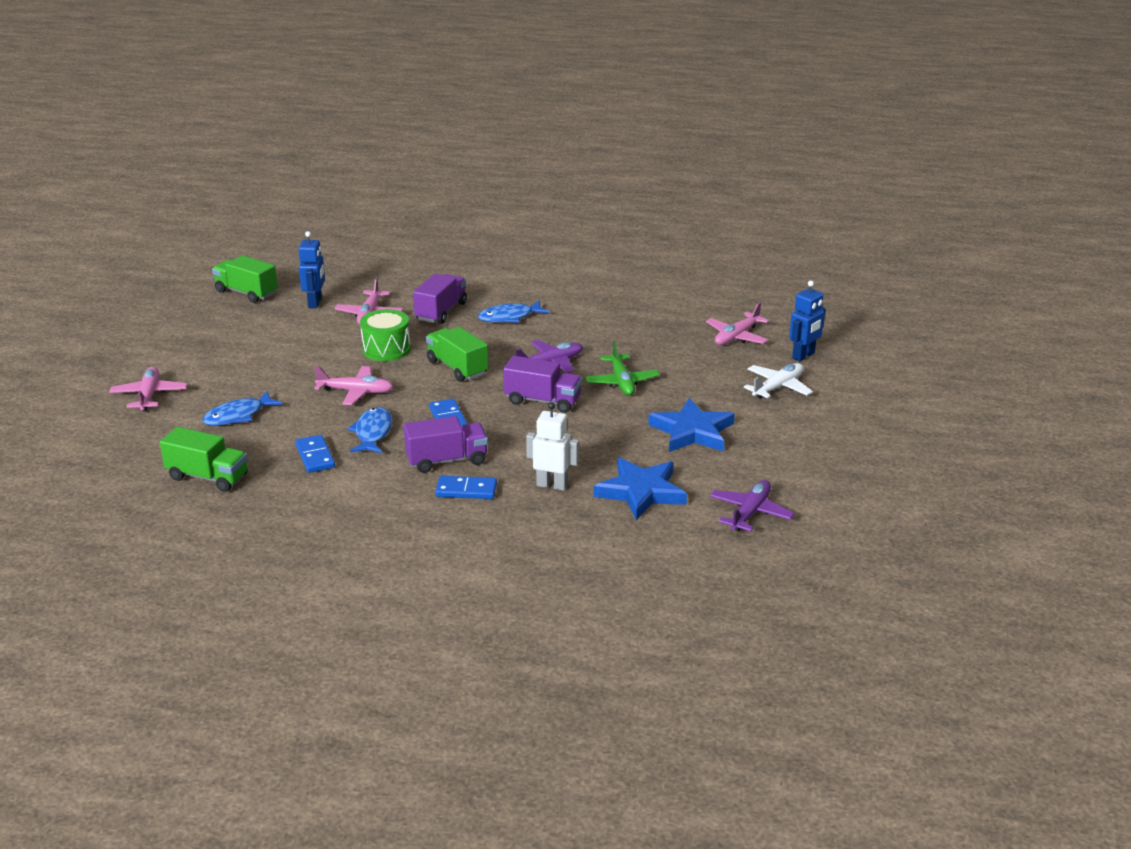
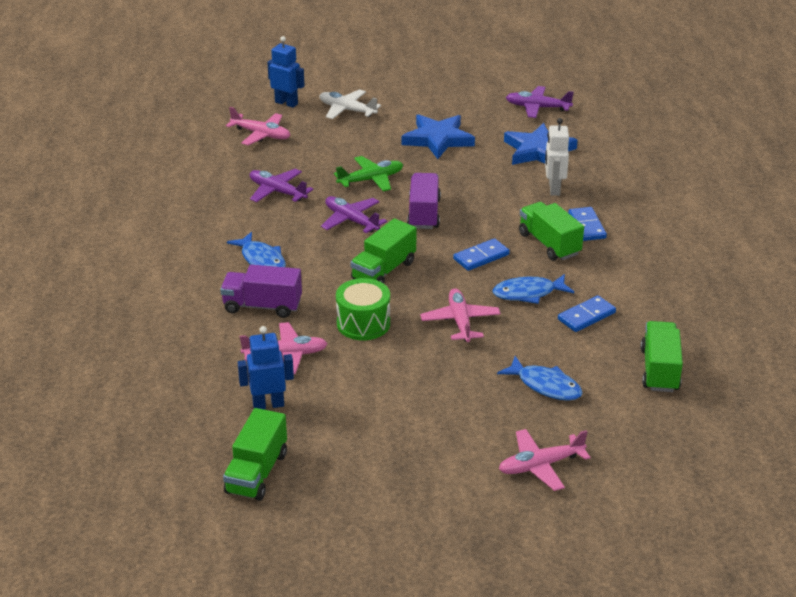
camera: 105 degrees left, 5 degrees up
purple truck [404,416,488,473] -> green truck [519,202,584,261]
none -> purple plane [250,169,313,202]

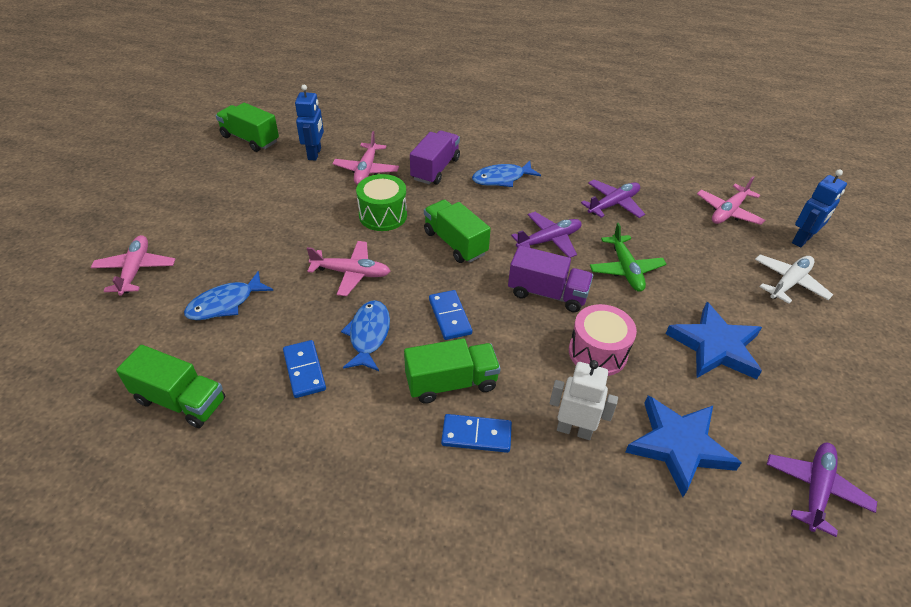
camera: 105 degrees right, 10 degrees up
none -> pink drum [569,304,637,376]

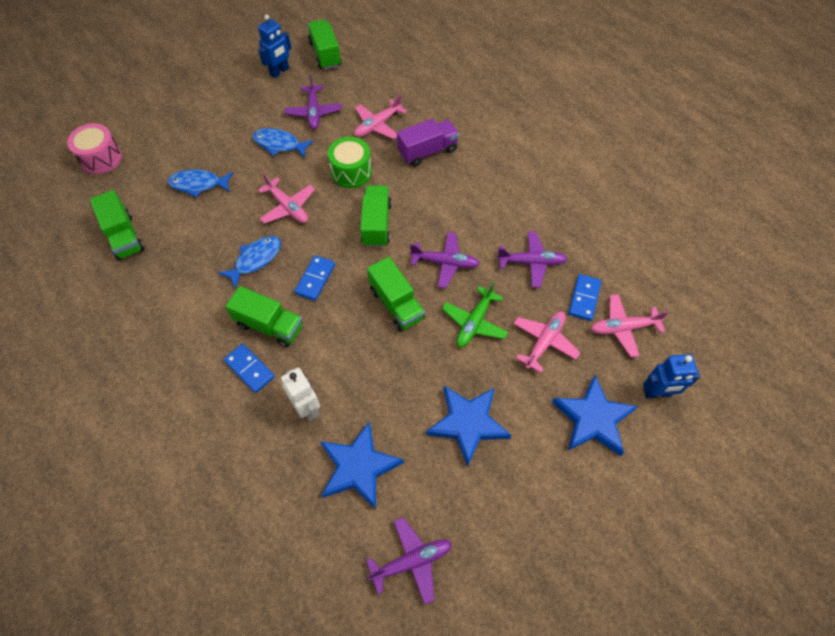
camera: 40 degrees right, 15 degrees up
pink plane [91,235,175,296] -> pink plane moved to [513,311,580,373]
blue domino [283,340,326,398] -> blue domino moved to [569,274,601,321]
blue robot [295,85,324,161] -> blue robot moved to [258,14,291,78]
blue fish [472,161,541,187] -> blue fish moved to [252,128,314,158]
purple truck [508,245,593,312] -> green truck [367,257,425,332]
pink drum [569,304,637,376] -> pink drum moved to [67,123,122,174]
white plane [755,255,833,304] -> blue star [552,375,638,456]
none -> purple plane [284,75,342,129]

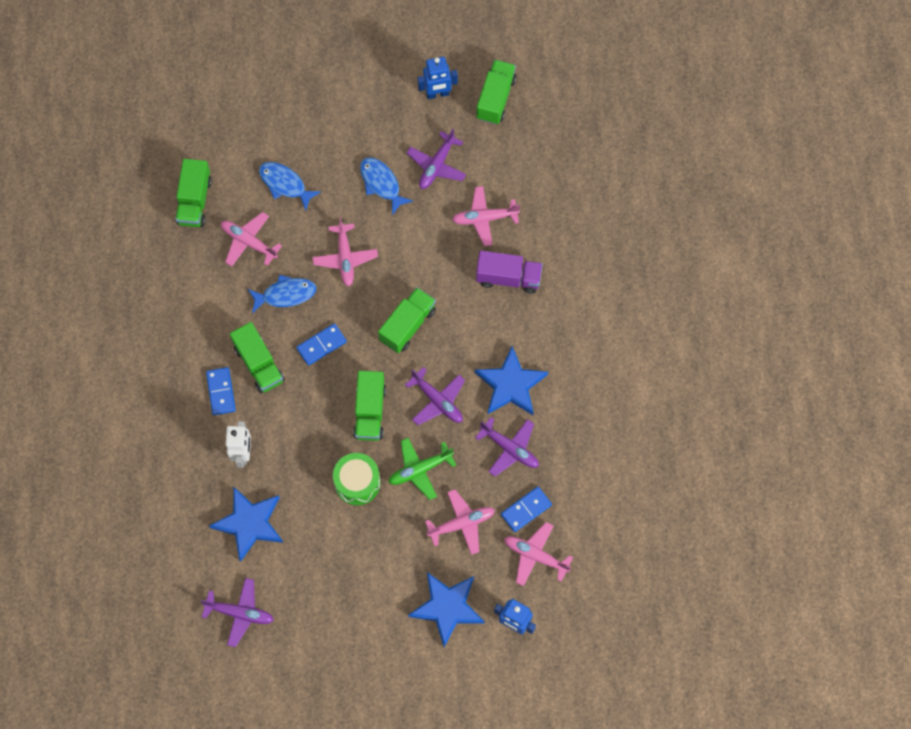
camera: 35 degrees right, 10 degrees up
pink drum [67,123,122,174] -> none
green drum [328,137,372,188] -> green drum moved to [333,453,380,505]
blue star [426,386,512,467] -> blue star moved to [475,346,548,415]
none -> pink plane [221,212,282,266]

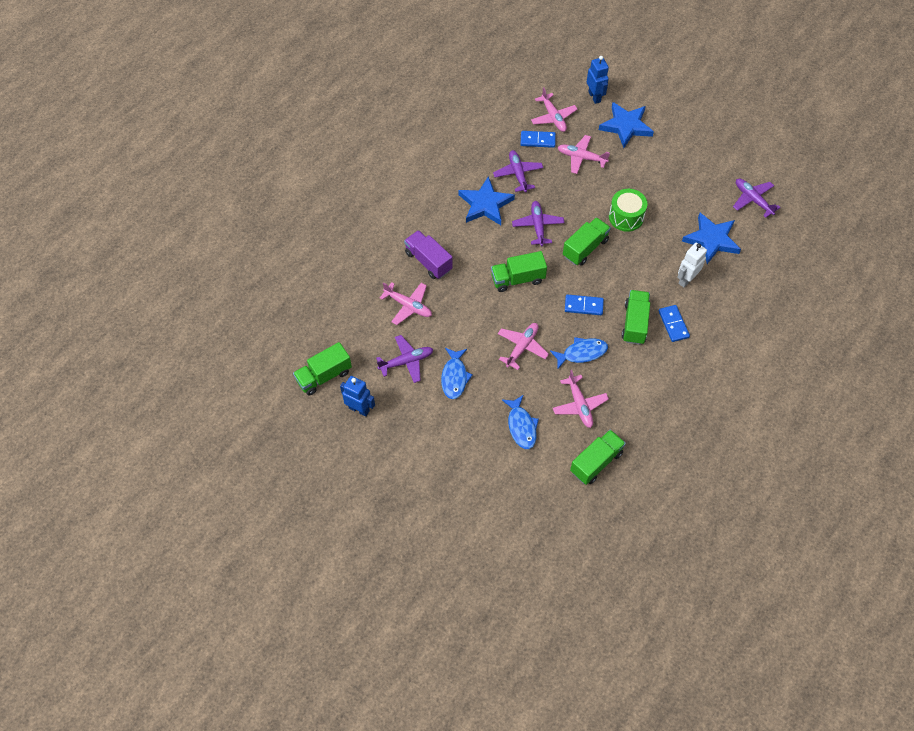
camera: 140 degrees left, 10 degrees down
blue domino [206,367,236,415] -> blue domino turned 45 degrees counterclockwise [659,305,690,342]
blue fish [248,275,316,313] -> blue fish turned 135 degrees clockwise [550,337,608,370]
green plane [388,438,456,500] -> none

